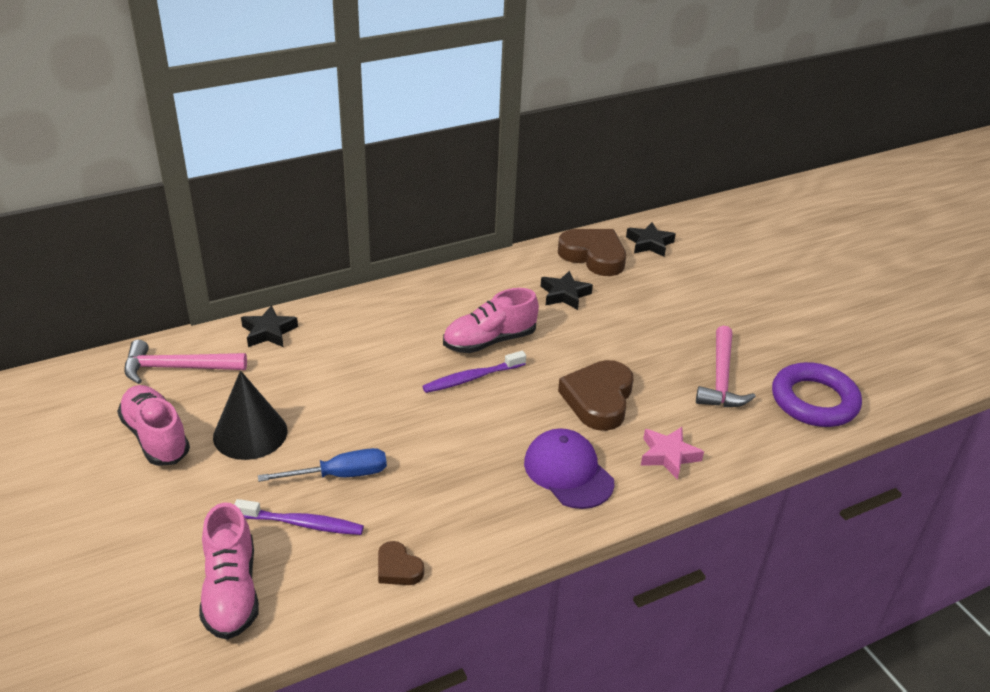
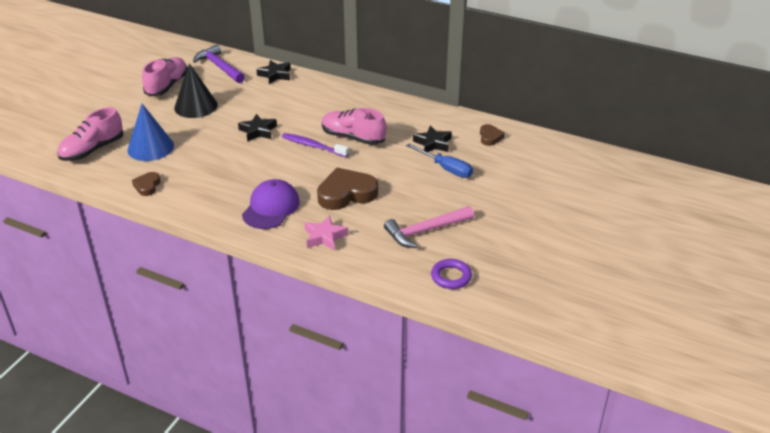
camera: 55 degrees right, 0 degrees up
pink hammer [124,340,247,384] -> purple hammer [193,44,245,83]
purple toothbrush [234,499,364,535] -> blue cone [127,104,174,161]
blue screwdriver [258,448,387,482] -> blue screwdriver moved to [406,144,473,178]
brown heart [558,229,626,276] -> brown heart [480,124,505,146], size x0.51
black star [626,222,676,257] -> black star moved to [238,114,277,142]
purple ring [772,362,862,427] -> purple ring [431,259,472,289], size x0.58

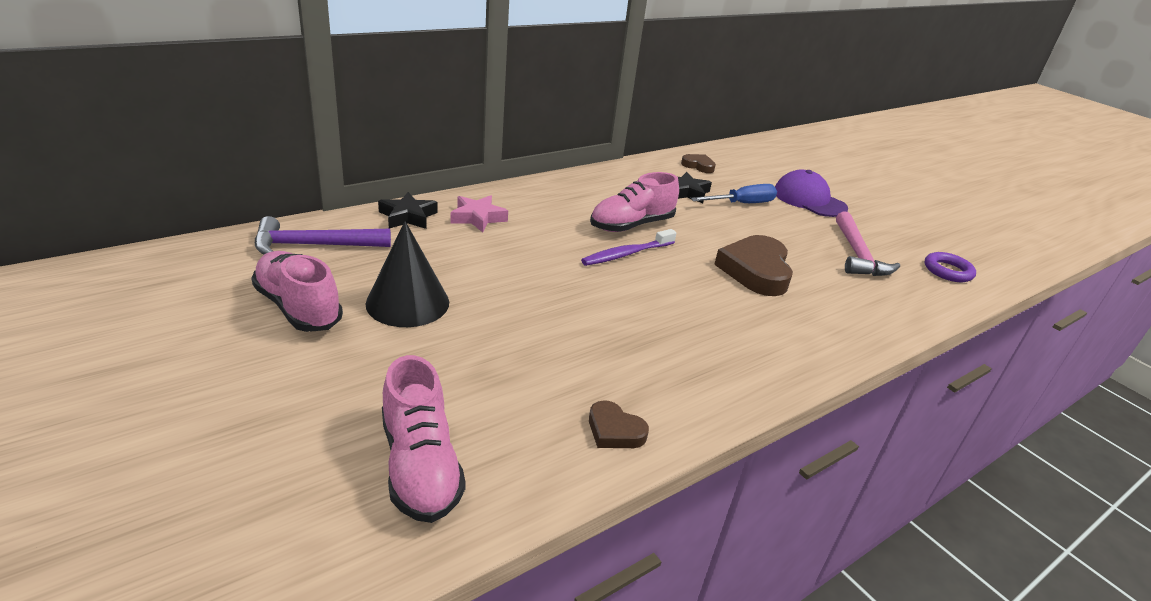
camera: 65 degrees left, 5 degrees down
blue cone [127,104,174,161] -> none
black star [238,114,277,142] -> none
purple cap [242,179,300,229] -> purple cap moved to [775,170,848,217]
pink star [304,215,348,250] -> pink star moved to [451,195,508,233]

